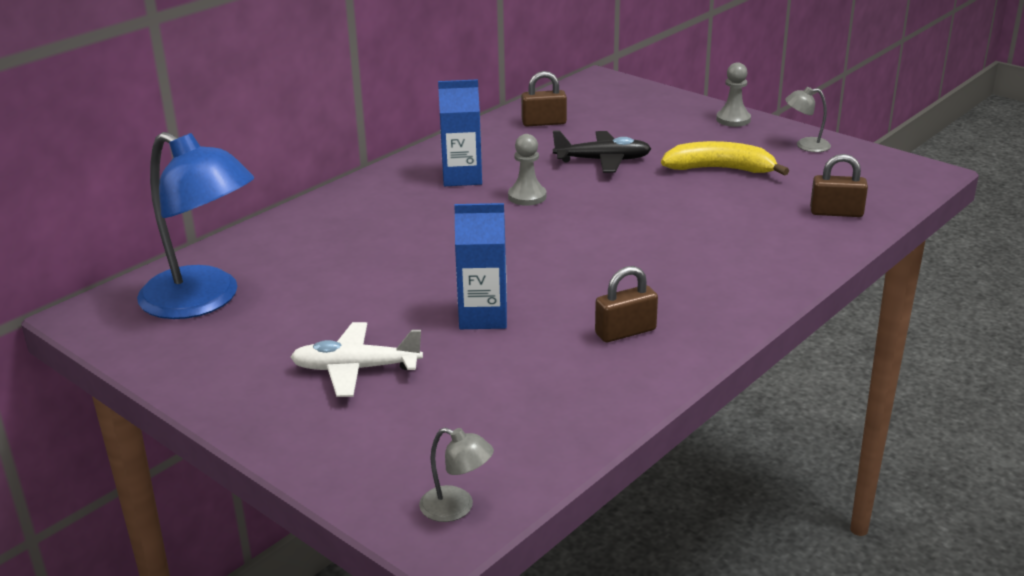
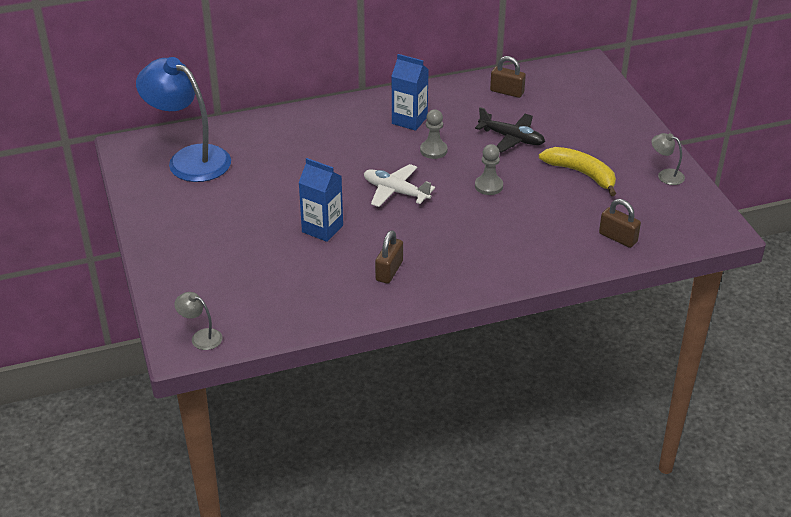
camera: 30 degrees right, 10 degrees up
blue lamp [137,132,254,319] -> blue lamp turned 150 degrees clockwise [136,57,231,182]
white plane [290,322,423,397] -> white plane moved to [364,164,435,207]
grey lamp [419,428,494,522] -> grey lamp turned 150 degrees clockwise [174,292,222,350]
brown padlock [595,266,658,342] -> brown padlock turned 75 degrees counterclockwise [375,230,403,284]
grey pawn [716,62,751,127] -> grey pawn moved to [475,144,503,195]

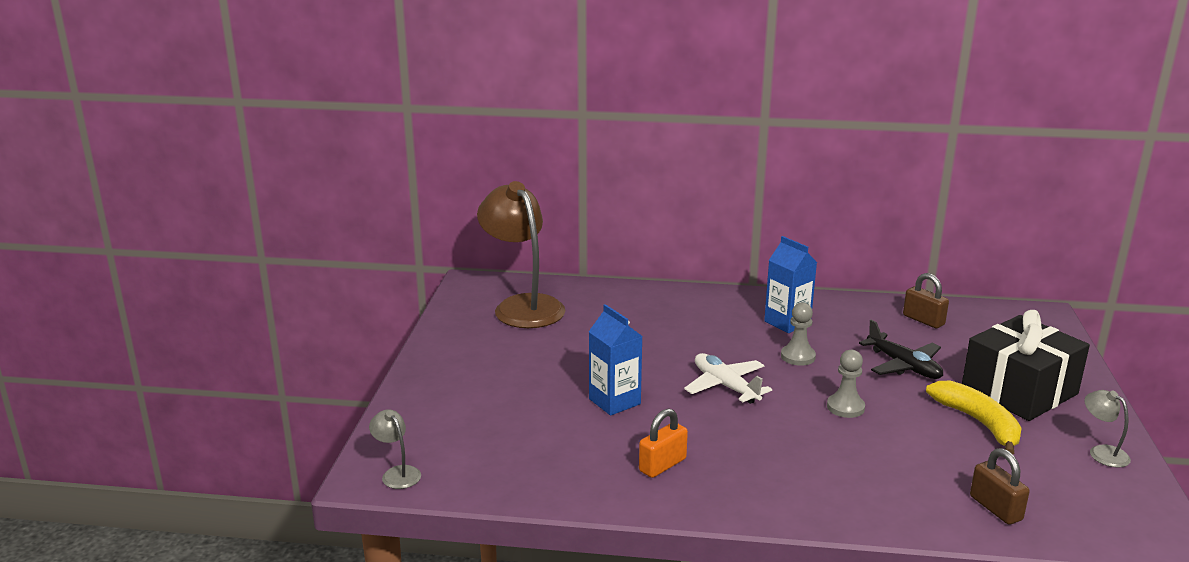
camera: 25 degrees right, 15 degrees down
blue lamp [136,57,231,182] -> brown lamp [477,181,566,328]
brown padlock [375,230,403,284] -> orange padlock [639,408,688,478]
none -> black gift [962,310,1090,421]

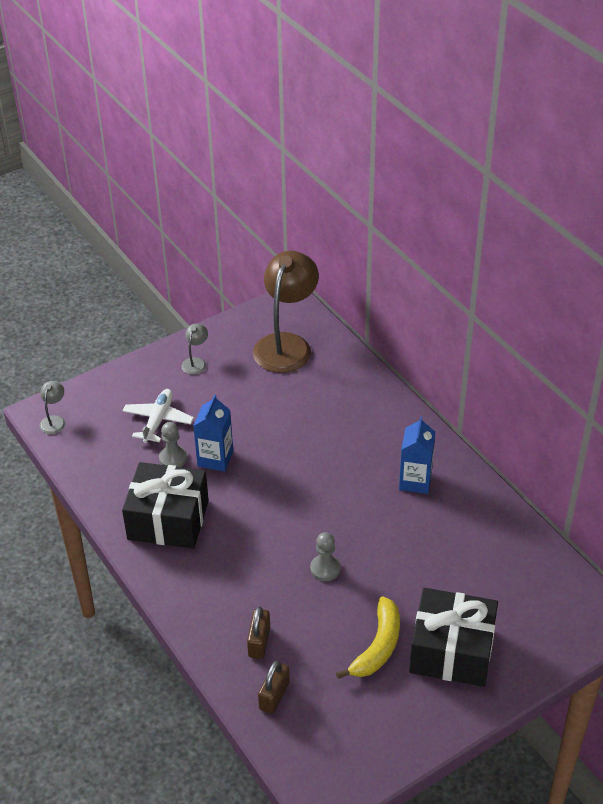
camera: 50 degrees right, 20 degrees up
orange padlock [639,408,688,478] -> black gift [122,462,209,549]
white plane [684,353,772,404] -> white plane moved to [123,389,194,443]
grey pawn [781,303,816,366] -> grey pawn moved to [159,422,187,467]
black plane [859,319,943,379] -> none
brown padlock [903,273,949,328] -> brown padlock moved to [247,606,270,659]
grey lamp [1084,390,1131,468] -> grey lamp moved to [182,324,208,375]

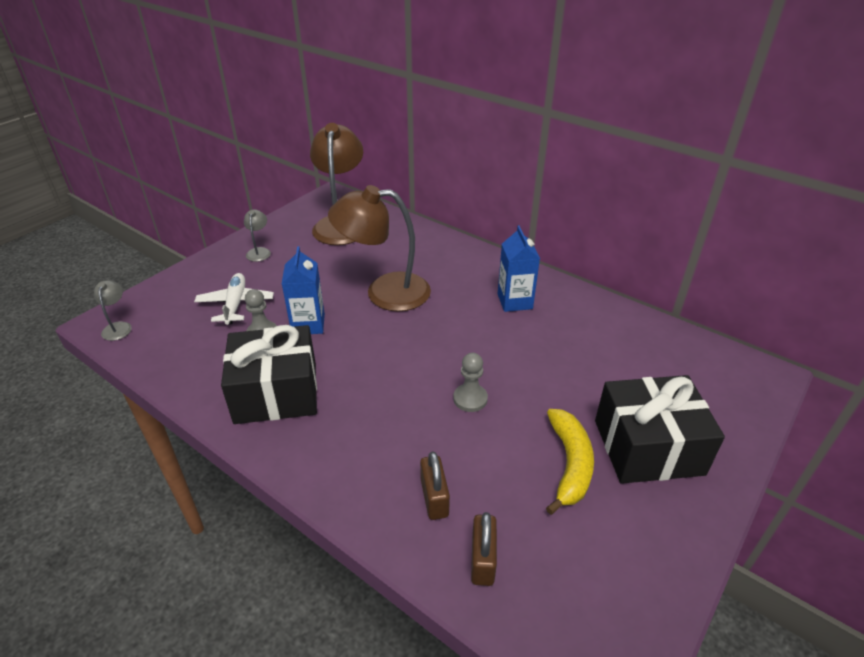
camera: 20 degrees left, 5 degrees down
none -> brown lamp [328,185,431,311]

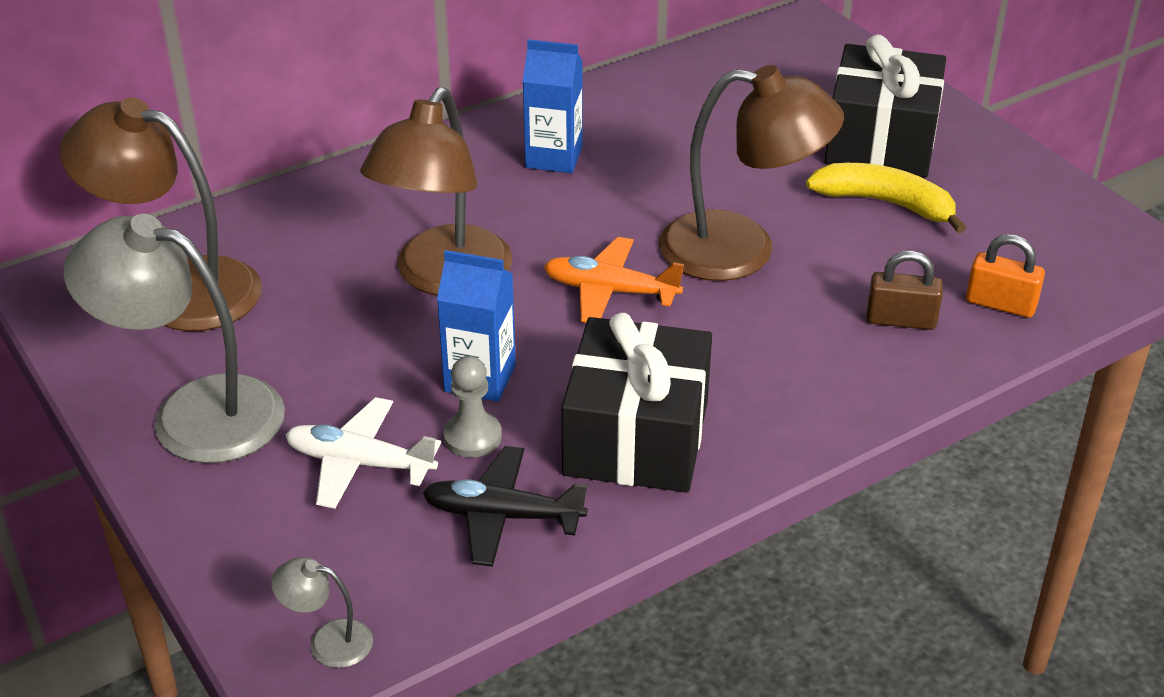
camera: 70 degrees left, 0 degrees up
grey lamp [244,209,271,262] -> grey lamp [64,214,285,463], size x2.37
grey pawn [453,353,488,412] -> brown lamp [659,65,844,281]
brown padlock [471,512,497,586] -> orange padlock [966,234,1045,318]
none -> black plane [423,446,588,567]
none -> orange plane [544,237,684,322]

